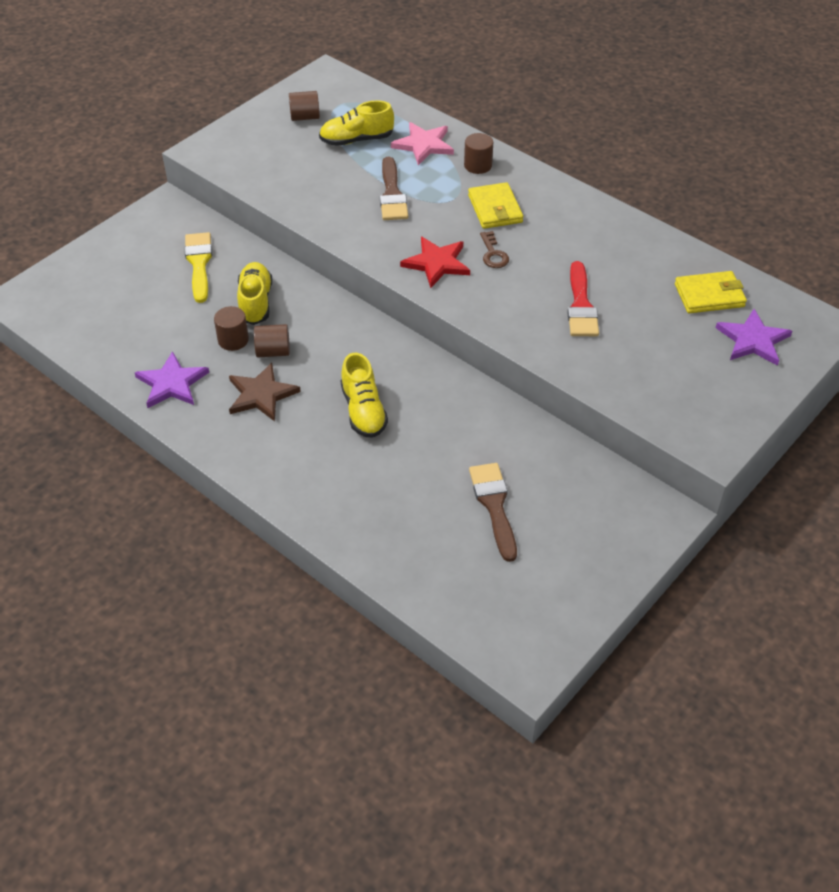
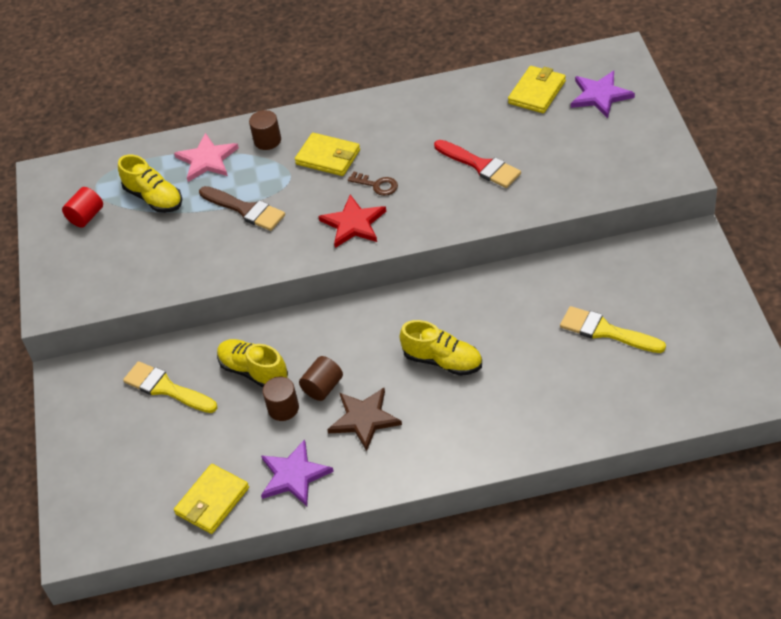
camera: 45 degrees left, 0 degrees up
brown cylinder [289,91,320,121] -> red cylinder [62,187,103,227]
yellow shoe [319,100,394,146] -> yellow shoe turned 75 degrees counterclockwise [118,155,182,213]
brown brush [469,463,517,562] -> yellow brush [560,306,666,353]
none -> yellow wallet [174,464,249,534]

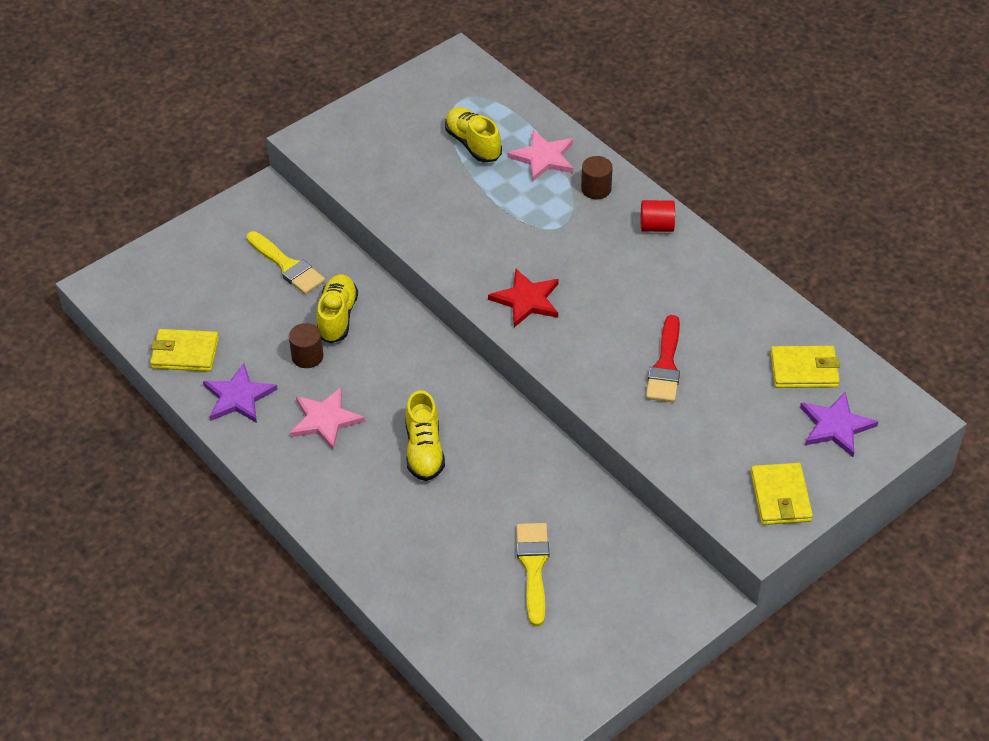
camera: 55 degrees right, 0 degrees up
red cylinder [62,187,103,227] -> red cylinder moved to [641,200,675,232]
yellow shoe [118,155,182,213] -> yellow shoe turned 135 degrees clockwise [445,107,502,162]
yellow brush [123,361,217,413] -> yellow brush turned 135 degrees clockwise [246,231,325,294]
brown brush [199,186,285,231] -> none
yellow wallet [295,133,360,176] -> yellow wallet moved to [751,463,813,525]
brown cylinder [299,356,343,401] -> none
brown star [327,388,402,451] -> pink star [290,387,365,450]
brown key [348,171,398,196] -> none

